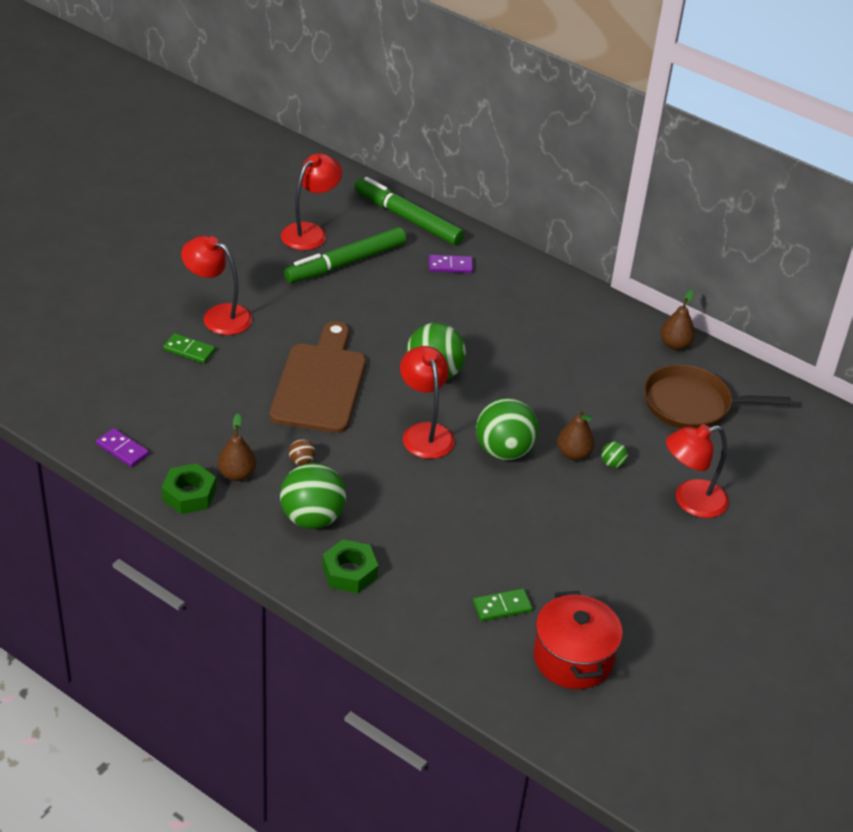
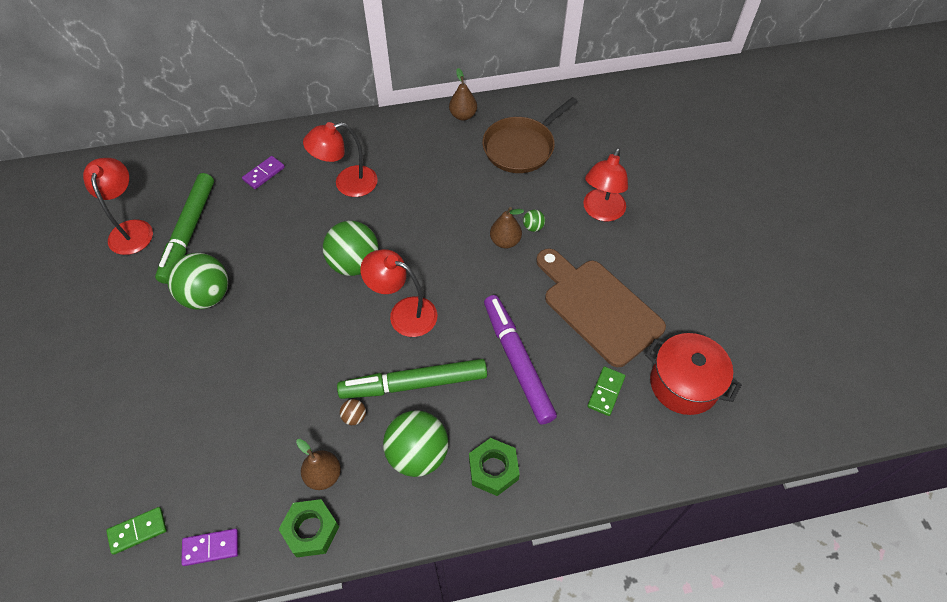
camera: 45 degrees left, 15 degrees up
green domino [163,333,215,364] -> green domino moved to [106,507,167,555]
red lamp [181,235,252,335] -> red lamp moved to [303,122,378,197]
brown cutting board [270,321,366,433] -> brown cutting board moved to [536,248,666,367]
green marker [355,177,464,245] -> green marker moved to [337,359,487,399]
green ball [476,398,538,460] -> green ball moved to [167,253,228,309]
none -> purple marker [484,295,557,425]

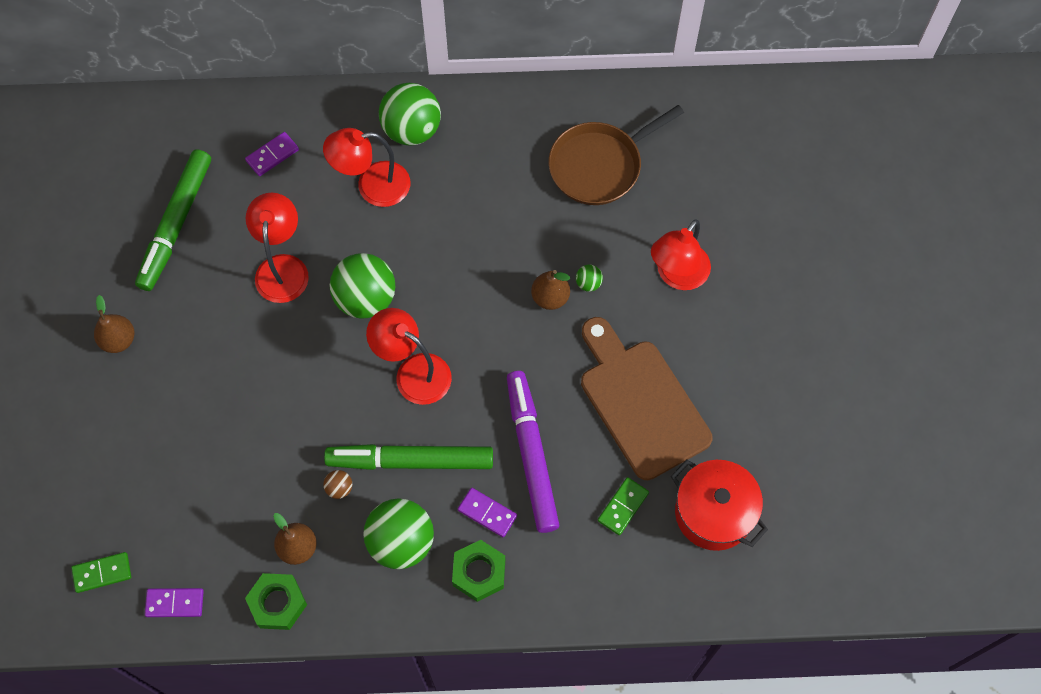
camera: 10 degrees right, 10 degrees up
red lamp [83,158,153,255] -> red lamp moved to [246,192,309,303]
green ball [167,253,228,309] -> green ball moved to [379,83,441,146]
brown pear [449,68,477,121] -> brown pear moved to [94,295,135,353]
none -> purple domino [458,488,517,537]

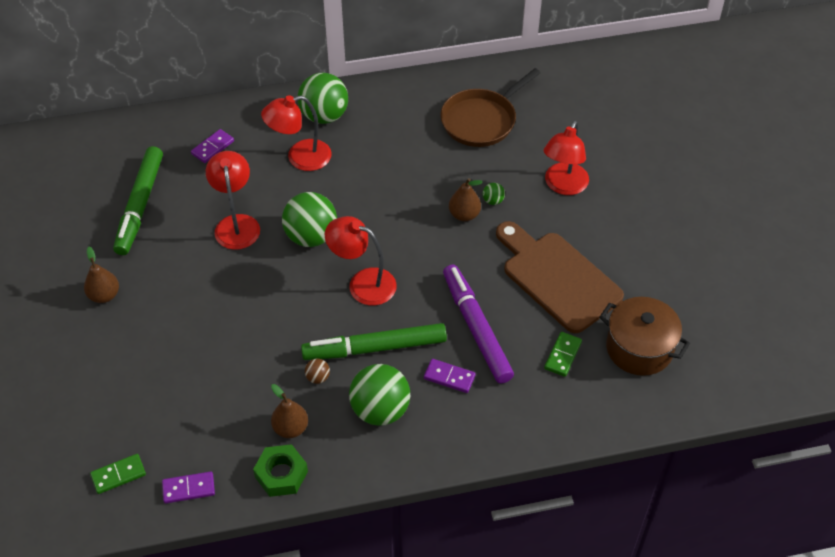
camera: 10 degrees left, 15 degrees down
green nut [452,540,505,602] -> none
red pot [671,459,768,551] -> brown pot [599,297,690,376]

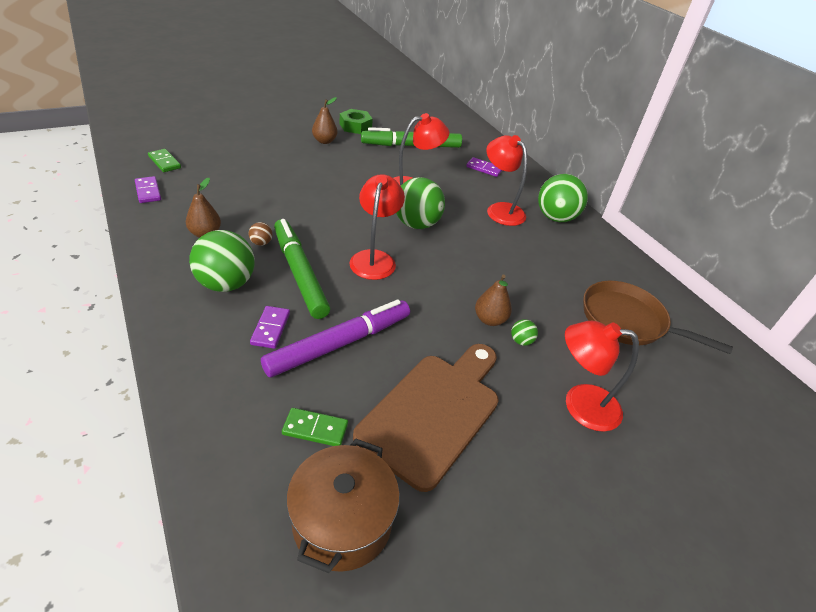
camera: 70 degrees right, 10 degrees down
green nut [253,444,308,497] -> green nut moved to [340,109,373,134]

